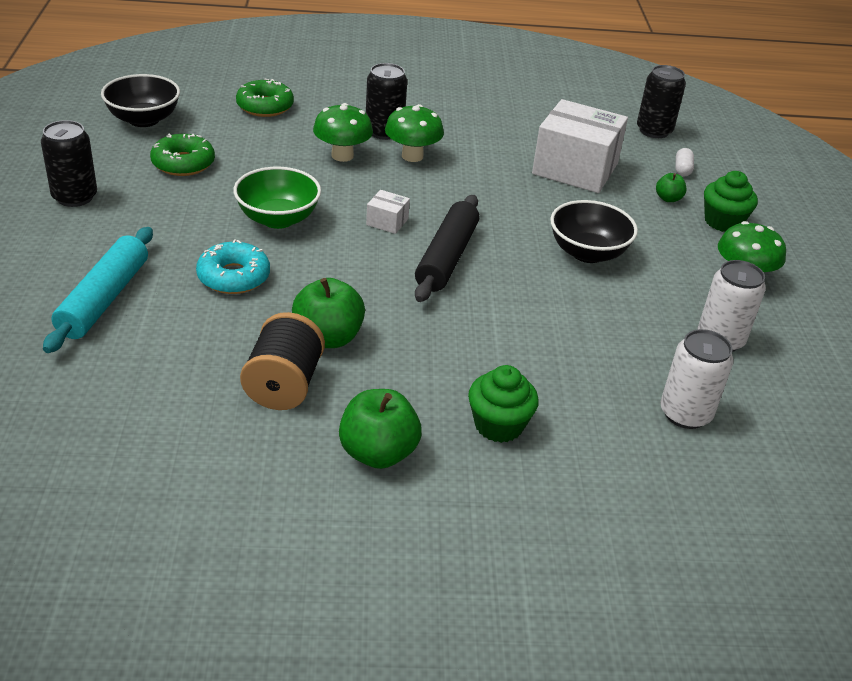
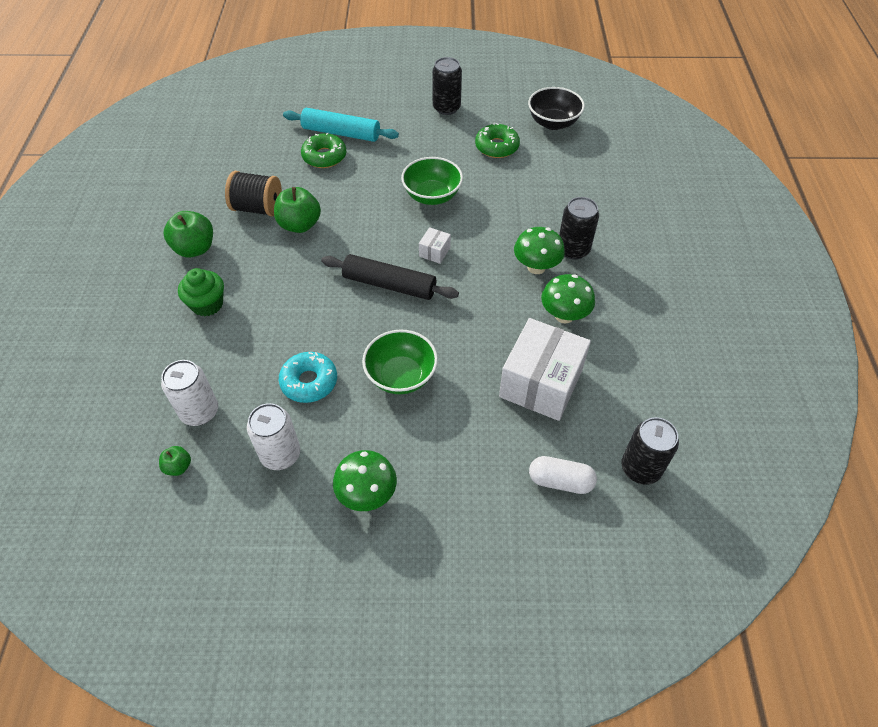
camera: 95 degrees right, 15 degrees up
turquoise donut [196,239,270,294] -> turquoise donut moved to [279,352,337,403]
green donut [236,79,294,117] -> green donut moved to [301,132,346,168]
green mushroom [313,103,373,162] -> green mushroom moved to [541,274,595,324]
black bowl [550,200,638,263] -> green bowl [362,330,438,394]
green apple [656,173,686,202] -> green apple moved to [159,446,191,476]
white capsule [675,148,694,176] -> white capsule [529,456,597,494], size x1.57
green cupcake [704,171,758,232] -> none

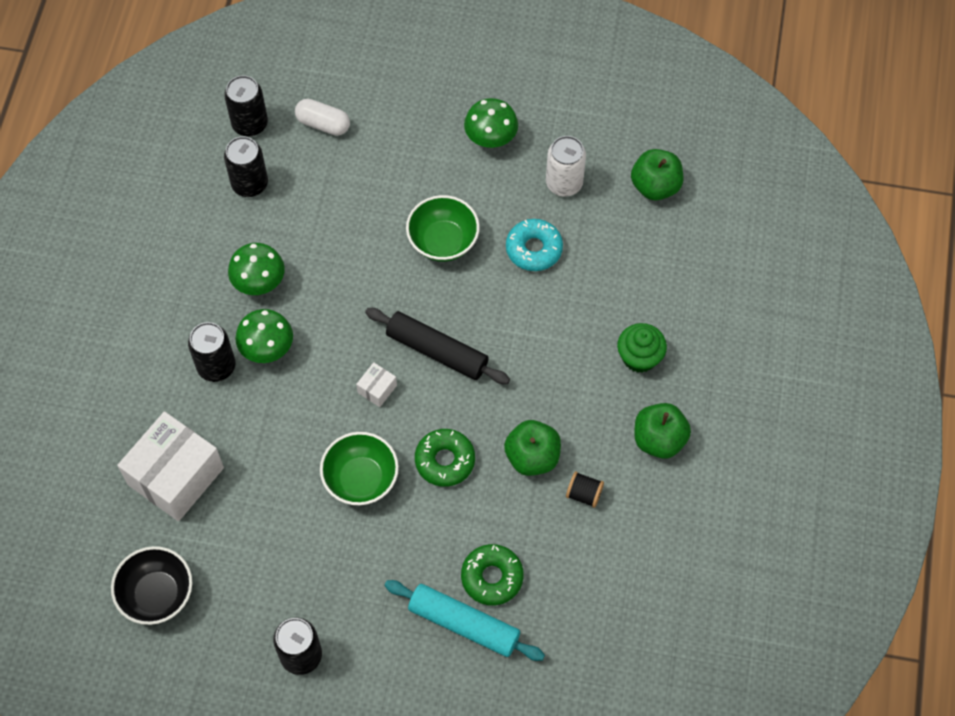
camera: 170 degrees left, 10 degrees up
green apple [159,446,191,476] -> green apple [631,149,684,200], size x1.92
white can [161,360,218,426] -> none
black spool [225,171,282,216] -> black spool [566,471,604,508], size x0.56
green donut [475,123,520,158] -> green donut moved to [415,429,475,487]
white box [499,318,591,421] -> white box moved to [117,411,224,521]
none -> black can [224,136,268,197]

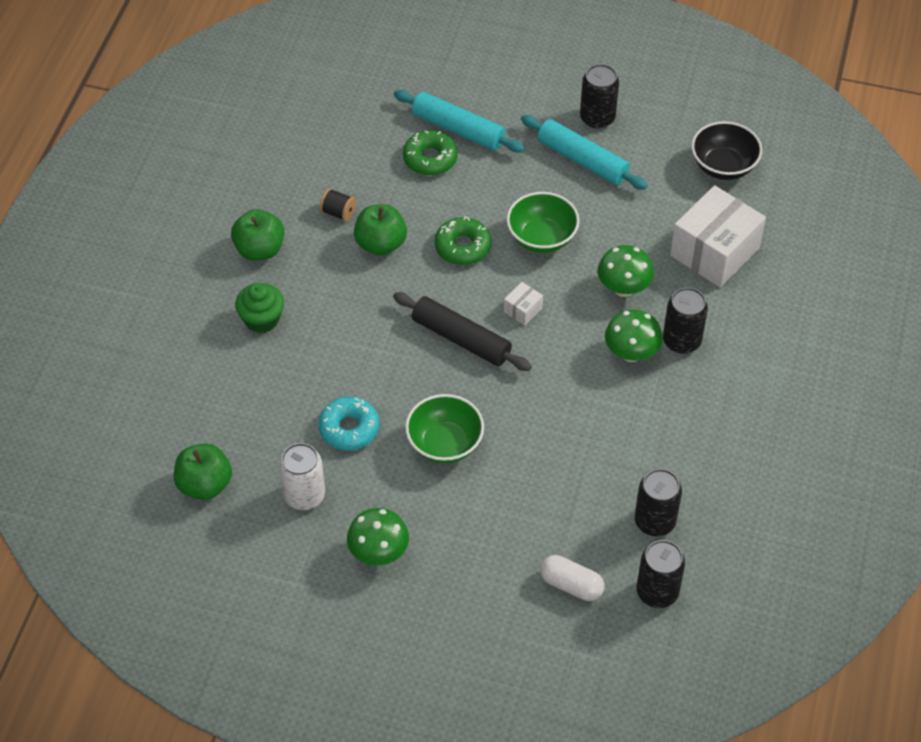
camera: 175 degrees left, 10 degrees down
green mushroom [228,243,285,295] -> green mushroom moved to [598,245,654,297]
none -> turquoise rolling pin [521,115,648,189]

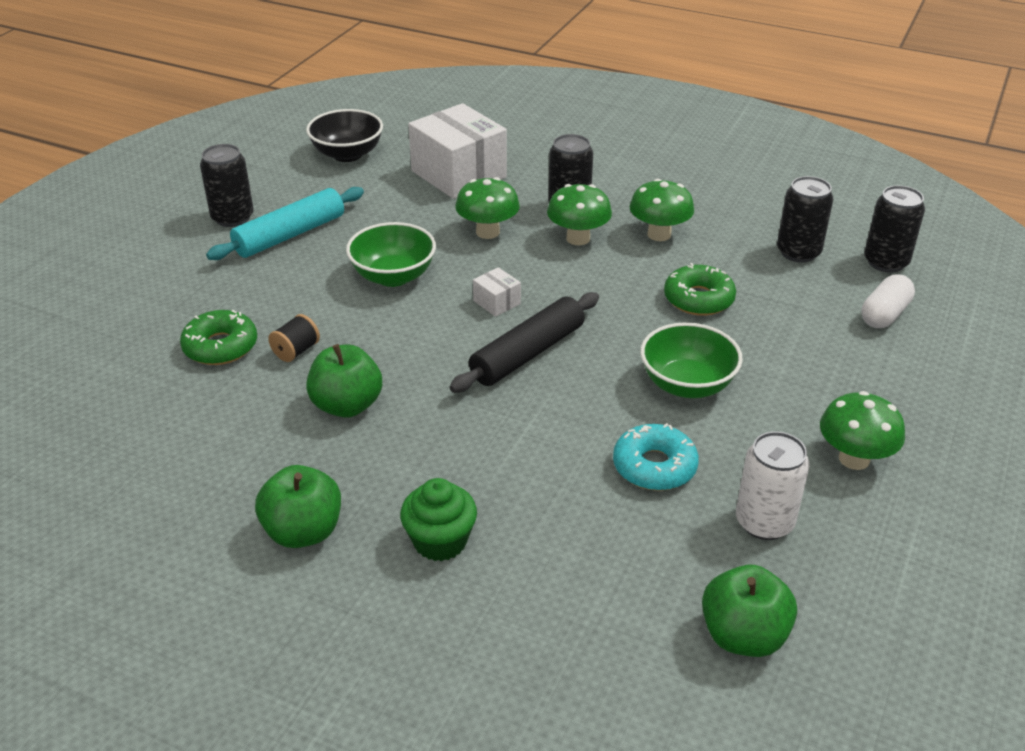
camera: 80 degrees left, 15 degrees down
black spool [320,188,356,221] -> black spool moved to [268,314,320,362]
turquoise rolling pin [394,90,525,153] -> none
green donut [434,216,491,265] -> green donut moved to [664,263,736,316]
none -> green mushroom [630,179,694,241]

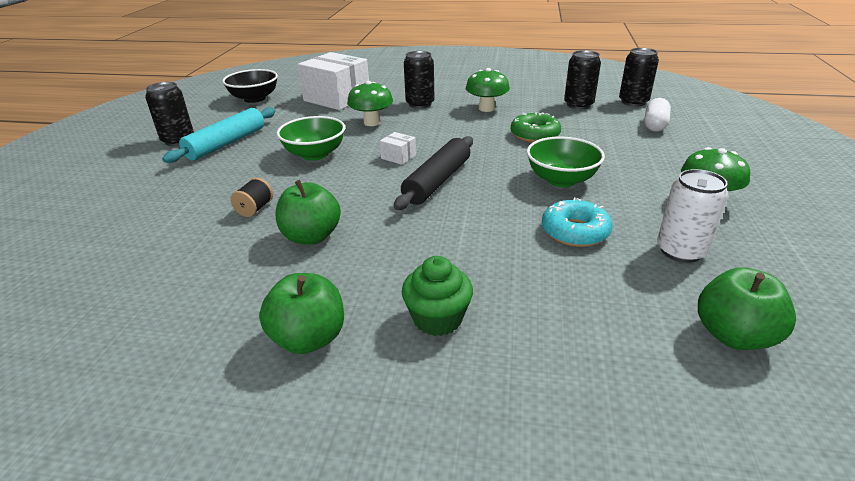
camera: 15 degrees left, 5 degrees down
green donut [180,310,257,365] -> none
green mushroom [547,184,612,245] -> none

